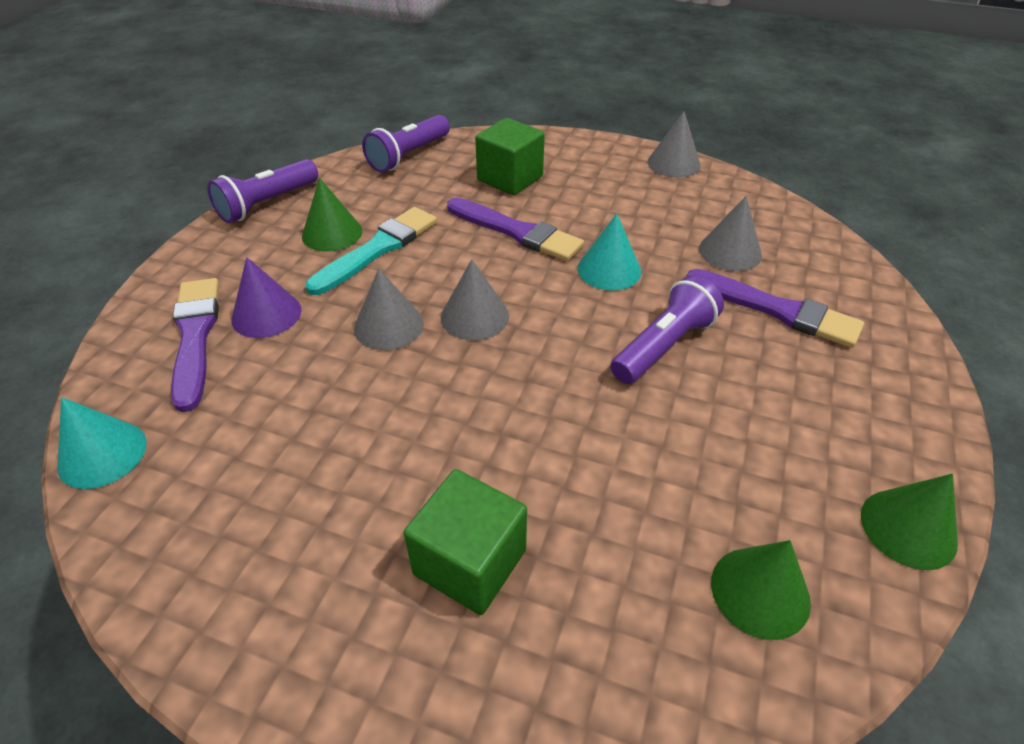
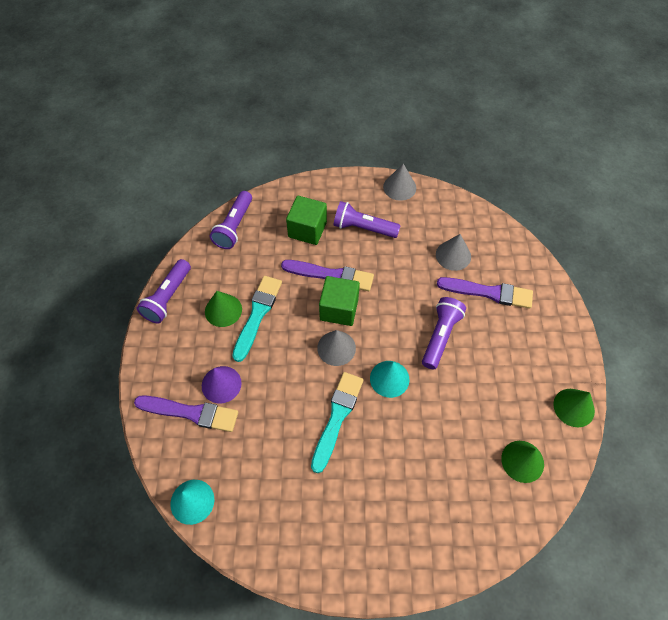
camera: 20 degrees left, 15 degrees up
purple brush [171,278,219,412] -> purple brush turned 135 degrees clockwise [134,395,238,432]
grey cone [354,268,424,350] -> none
green cube [404,469,527,615] -> green cube moved to [319,276,360,326]
turquoise cone [578,213,641,291] -> turquoise cone moved to [370,361,409,398]
none -> turquoise brush [311,372,363,473]
none -> purple flashlight [333,201,401,238]

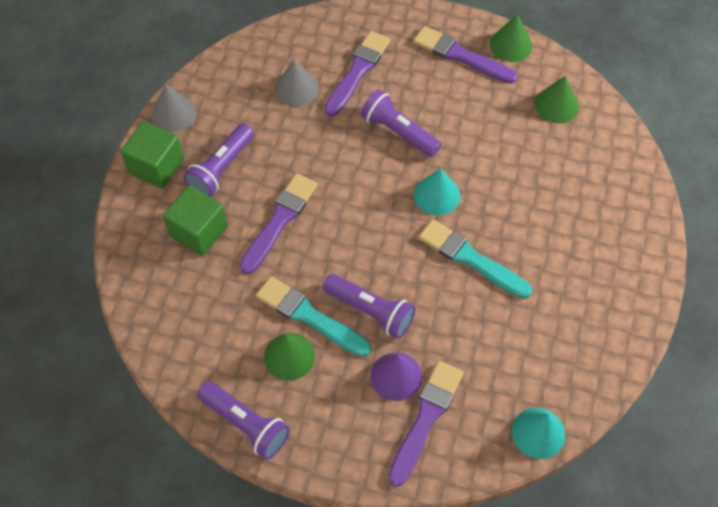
camera: 75 degrees left, 0 degrees up
purple flashlight [210,191,252,249] -> purple flashlight moved to [323,274,415,339]
grey cone [317,330,356,366] -> none
green cube [319,276,360,326] -> green cube moved to [121,121,184,189]
none -> purple brush [413,26,518,84]

